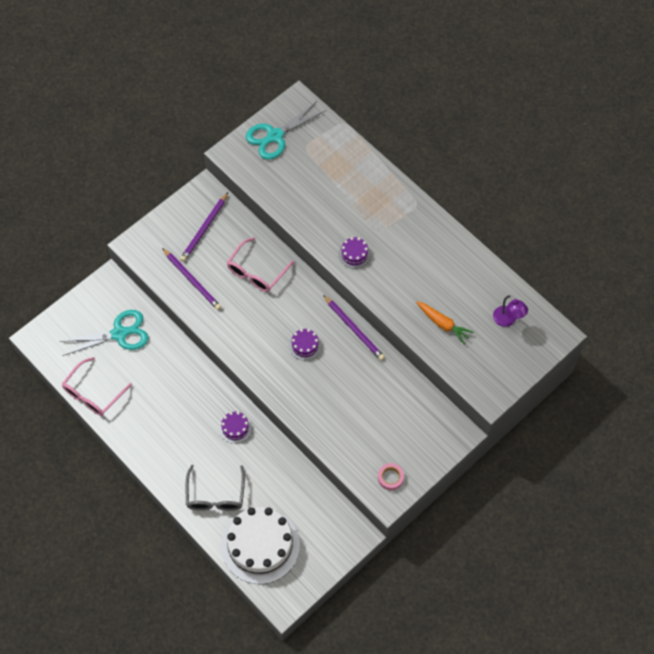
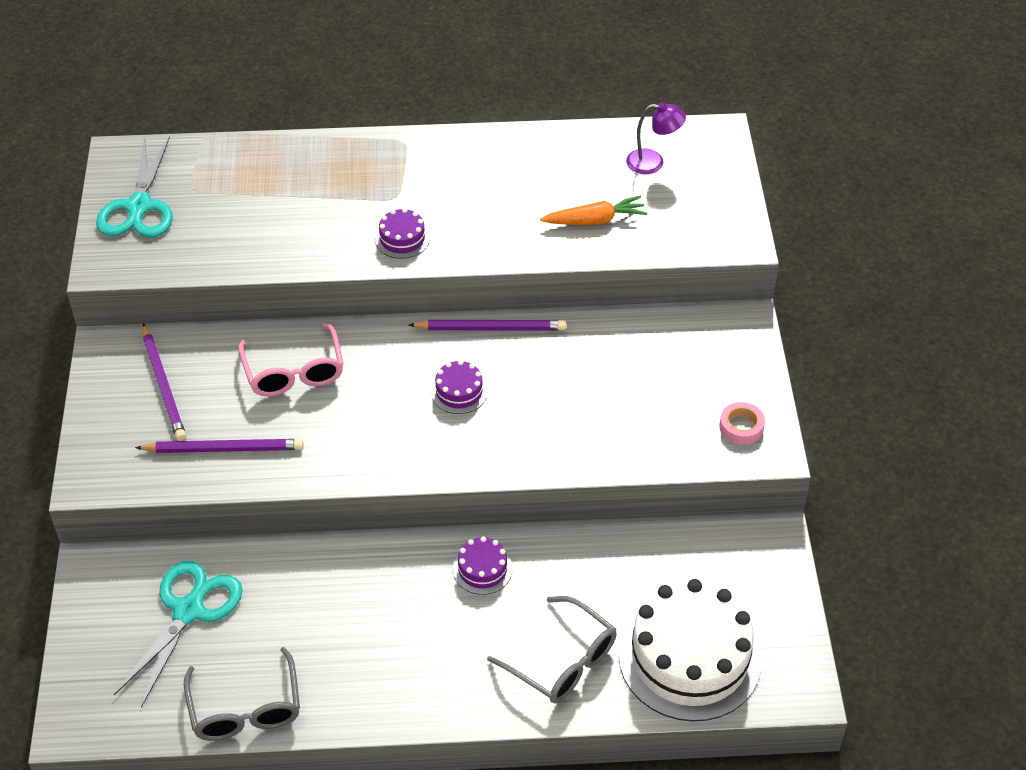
camera: 50 degrees left, 15 degrees down
pink glasses [62,357,132,416] -> grey glasses [184,647,300,741]

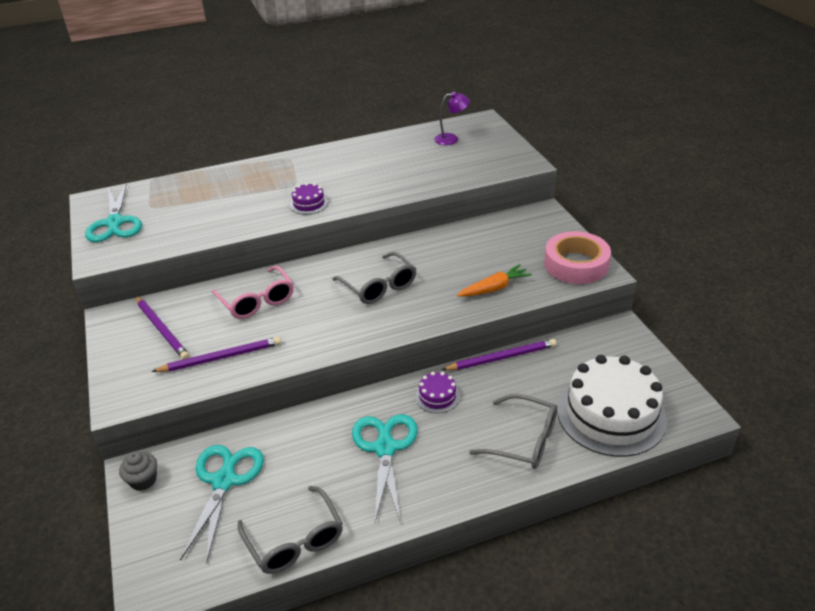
camera: 15 degrees left, 10 degrees down
purple pencil [409,320,566,330] -> purple pencil moved to [442,339,557,370]
purple cake [431,360,488,414] -> grey glasses [332,252,416,304]
orange carrot [540,196,647,225] -> orange carrot moved to [457,264,532,296]
pink tape [719,402,765,445] -> pink tape [544,231,611,284], size x2.08
none -> grey cupcake [119,451,157,491]
none -> turquoise scissors [352,414,418,523]

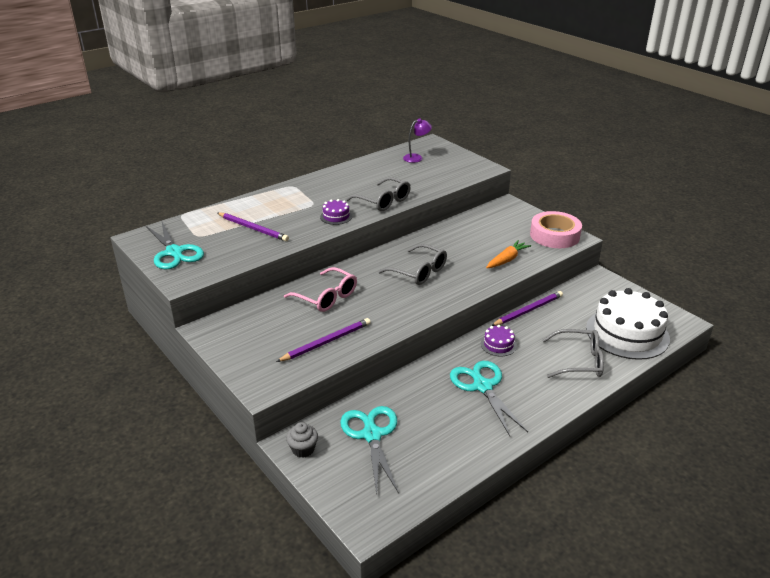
camera: 20 degrees left, 5 degrees down
purple pencil [135,296,190,360] -> purple pencil moved to [217,212,289,241]
grey glasses [238,486,343,574] -> grey glasses moved to [346,177,410,211]

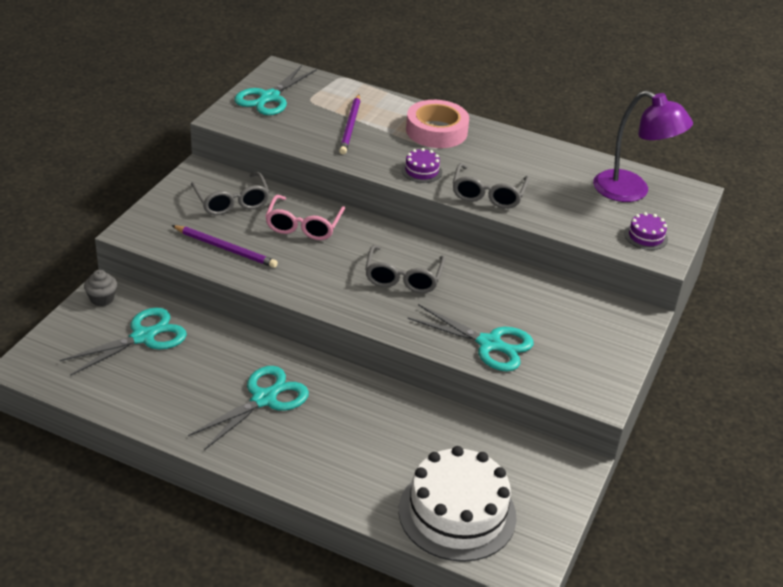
camera: 60 degrees right, 5 degrees up
purple lamp [403,119,432,163] -> purple lamp [593,90,693,202], size x1.90
purple cake [481,325,517,356] -> purple cake moved to [625,212,668,250]
orange carrot [486,240,531,268] -> turquoise scissors [408,304,534,371]
purple pencil [491,291,563,326] -> none
pink tape [530,211,582,248] -> pink tape moved to [406,100,469,148]
grey glasses [542,329,604,378] -> grey glasses moved to [191,172,270,215]

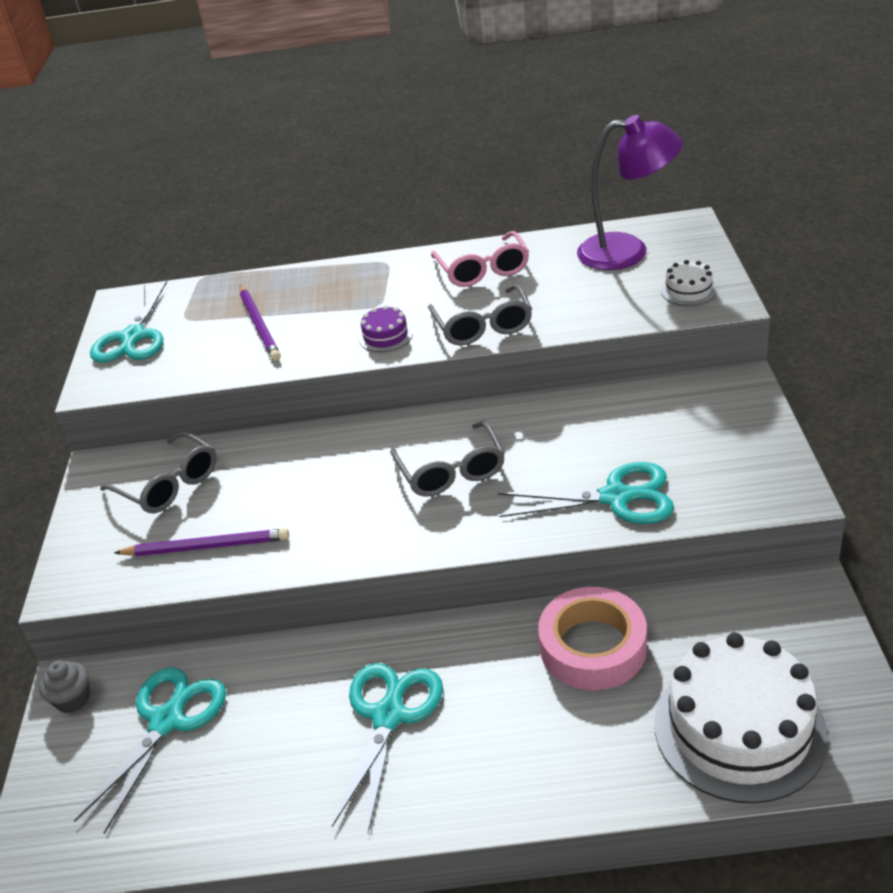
camera: 20 degrees left, 0 degrees up
pink glasses [265,195,345,240] -> pink glasses moved to [431,231,529,287]
pink tape [406,100,469,148] -> pink tape moved to [538,587,647,690]
purple cake [625,212,668,250] -> white cake [661,260,717,306]

